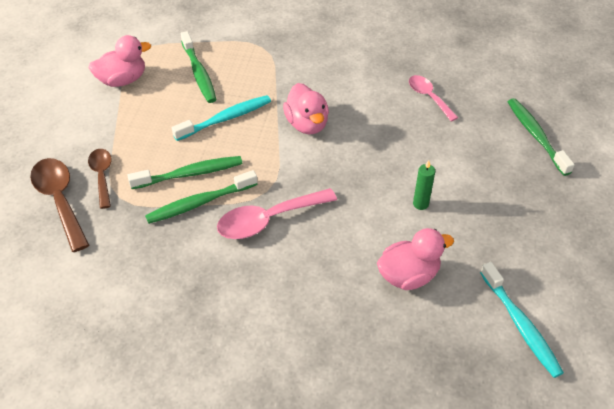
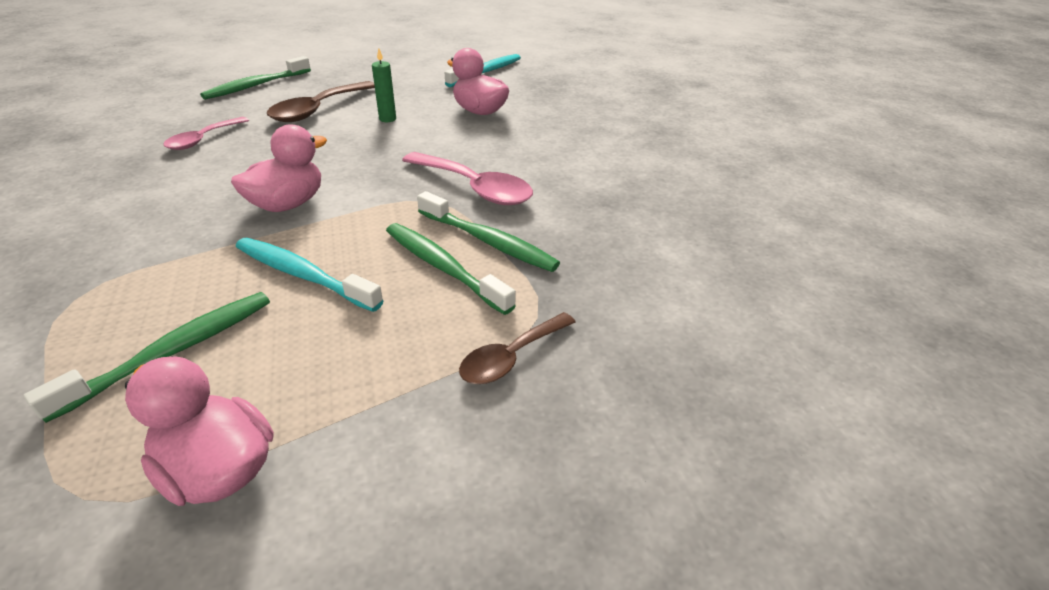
camera: 120 degrees left, 10 degrees down
brown spoon [30,158,89,252] -> brown spoon moved to [267,81,375,122]

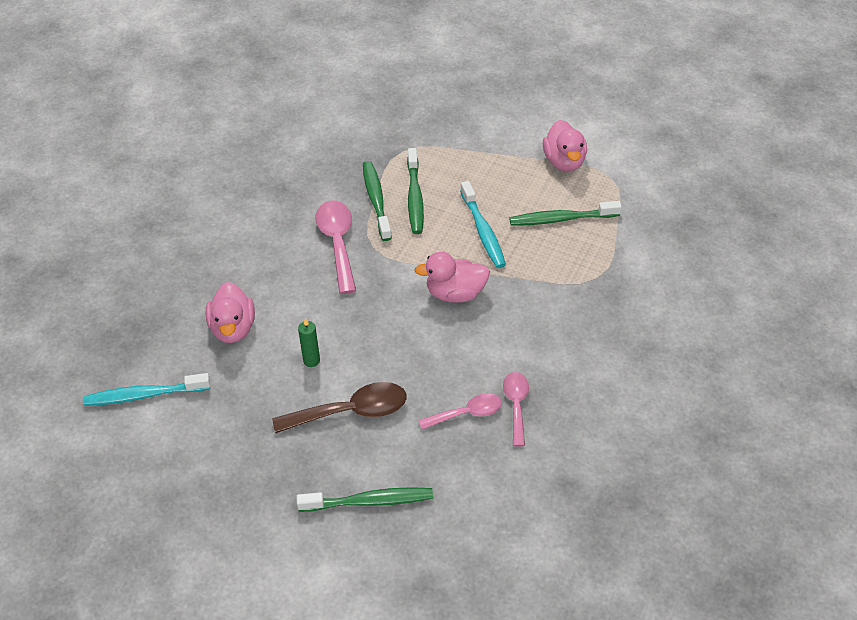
camera: 135 degrees left, 10 degrees up
brown spoon [459,312,576,384] -> none
none -> pink spoon [503,372,529,446]

